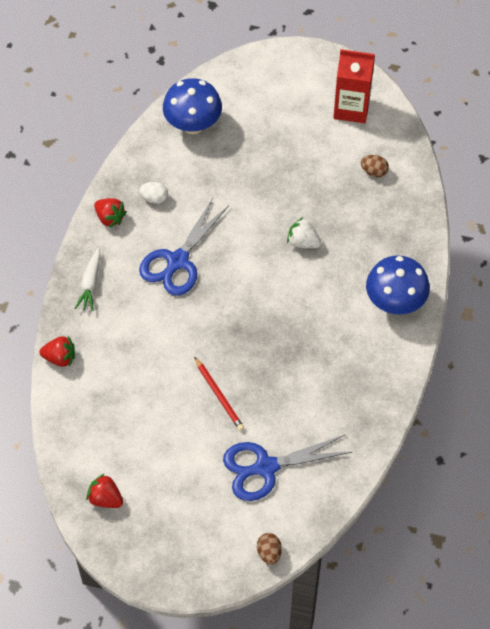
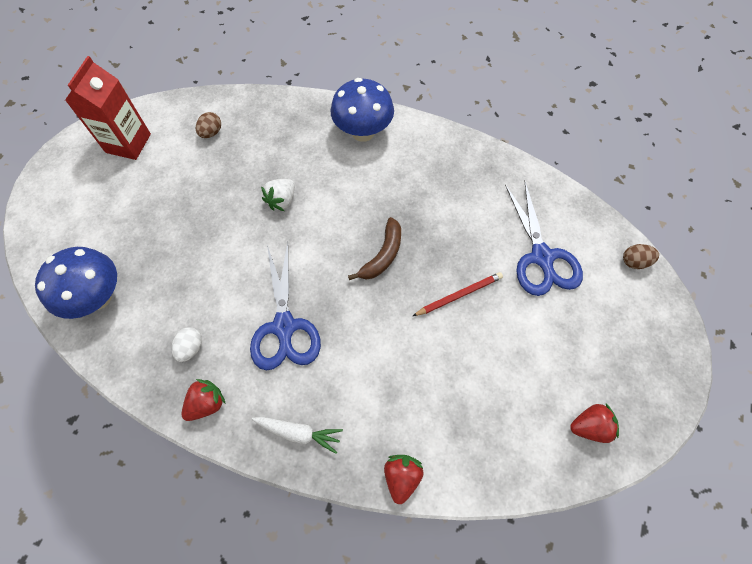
camera: 85 degrees left, 5 degrees up
red strawberry [86,474,123,508] -> red strawberry turned 135 degrees counterclockwise [570,404,619,443]
blue scissors [139,198,229,296] -> blue scissors turned 45 degrees clockwise [250,242,321,370]
none -> brown banana [348,217,401,280]

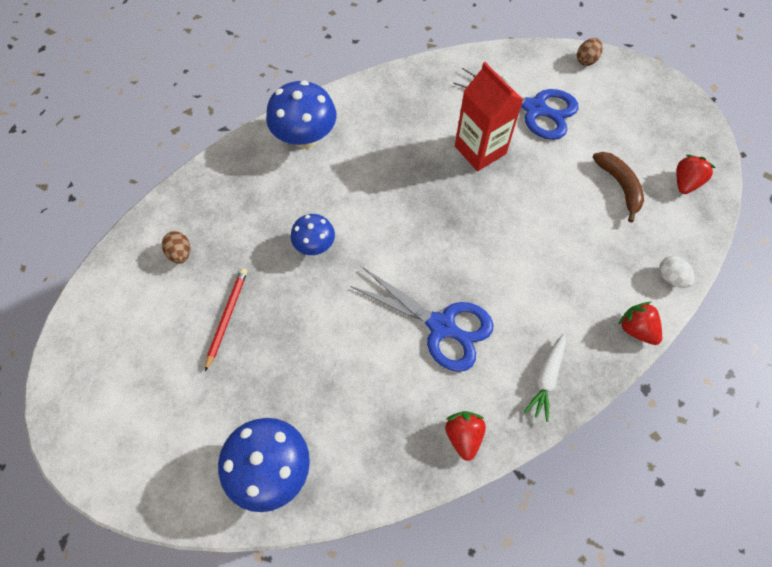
camera: 50 degrees left, 0 degrees up
red carton [65,56,151,160] -> red carton moved to [455,62,523,171]
white egg [172,327,202,362] -> white egg moved to [659,256,695,288]
white carrot [252,417,343,454] -> white carrot turned 150 degrees clockwise [524,333,566,422]
white strawberry [261,179,295,211] -> blue mushroom [291,214,335,255]
brown banana [348,217,401,280] -> brown banana moved to [592,152,644,223]
red pencil [413,272,503,316] -> red pencil moved to [205,268,247,372]

